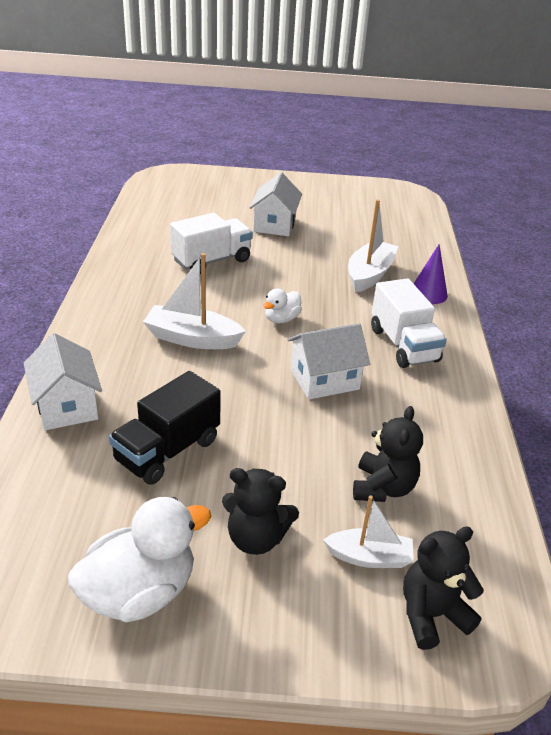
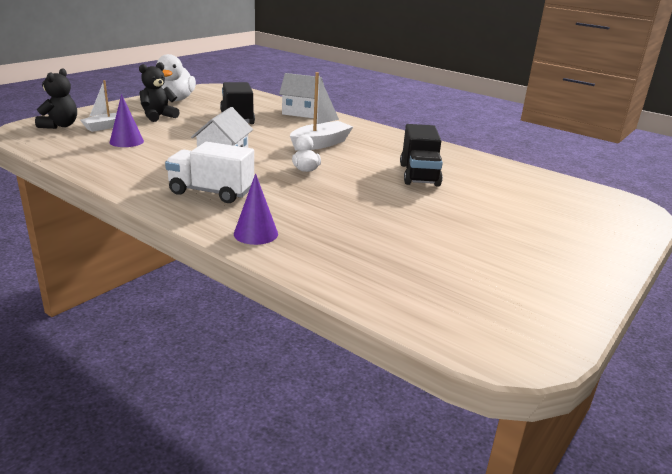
camera: 125 degrees right, 10 degrees down
white truck [170,213,253,274] -> black truck [400,124,443,187]
white house [249,172,302,236] -> none
white boat [348,199,398,293] -> none
black teddy bear [353,406,423,502] -> purple cone [110,94,144,147]

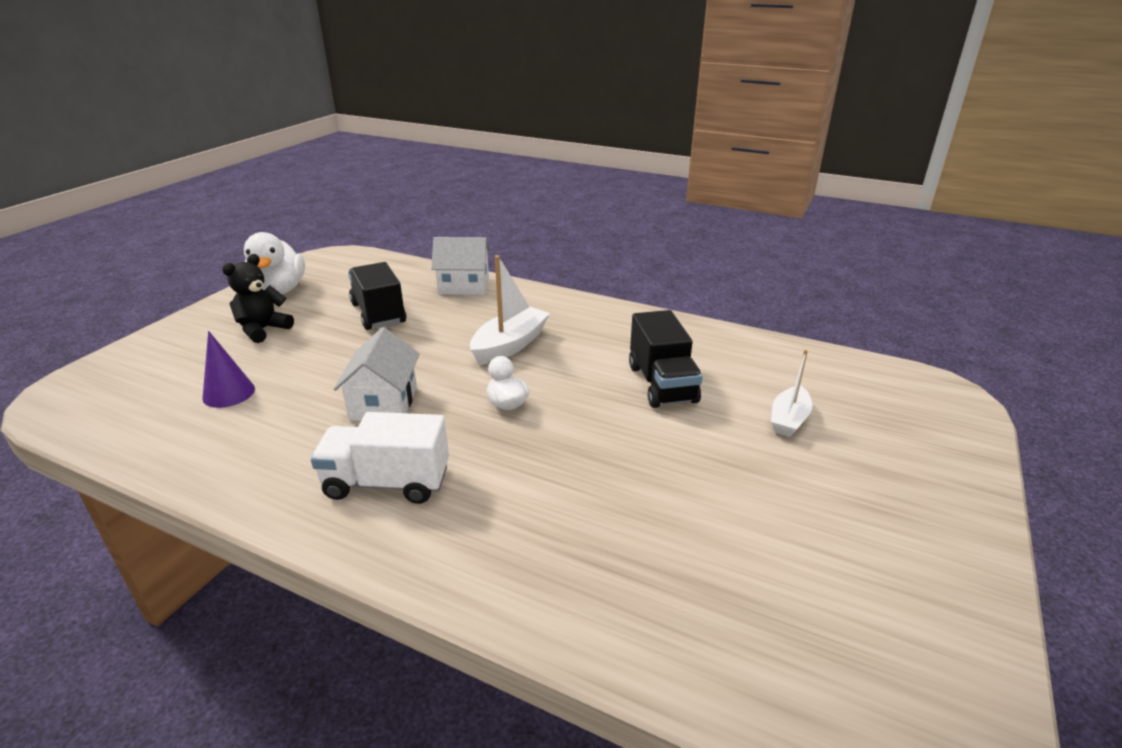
camera: 10 degrees left, 5 degrees up
black teddy bear [35,68,77,129] -> none
white boat [80,80,117,132] -> white boat moved to [771,349,812,437]
purple cone [234,173,278,245] -> none

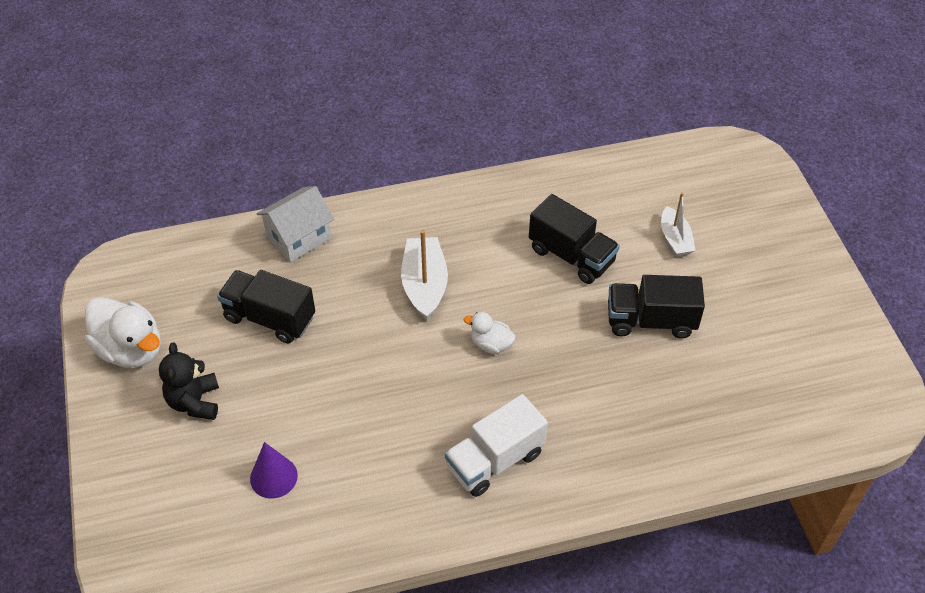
camera: 40 degrees left, 20 degrees up
white house [334,327,420,421] -> none
none -> black truck [608,275,705,339]

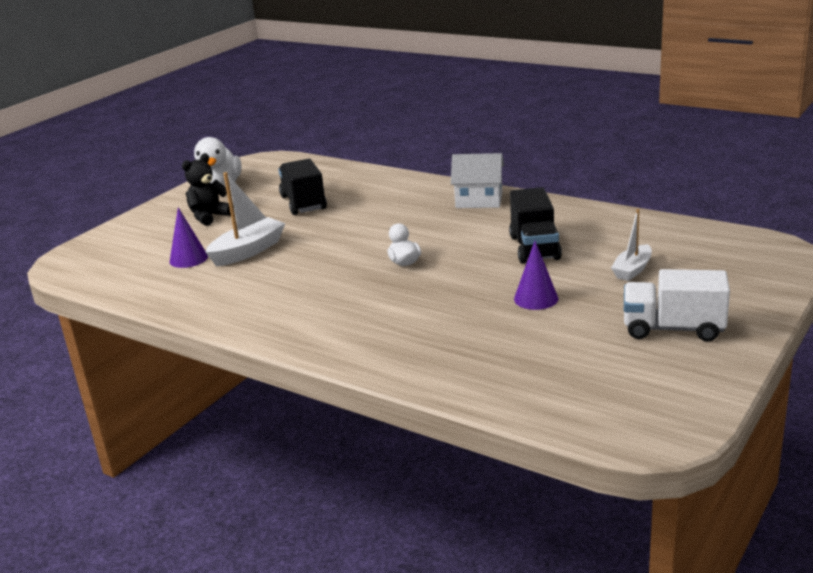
camera: 50 degrees right, 25 degrees down
white house [257,186,334,262] -> white house moved to [451,153,504,208]
white boat [401,230,448,320] -> white boat moved to [206,172,286,266]
white truck [445,394,548,497] -> white truck moved to [624,269,730,342]
black truck [608,275,705,339] -> purple cone [514,241,558,310]

